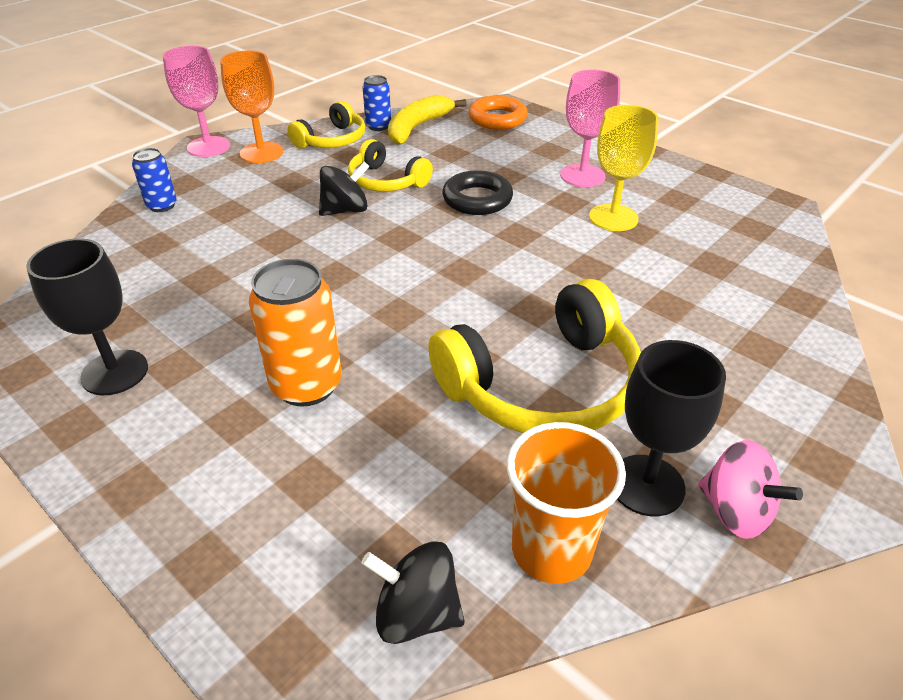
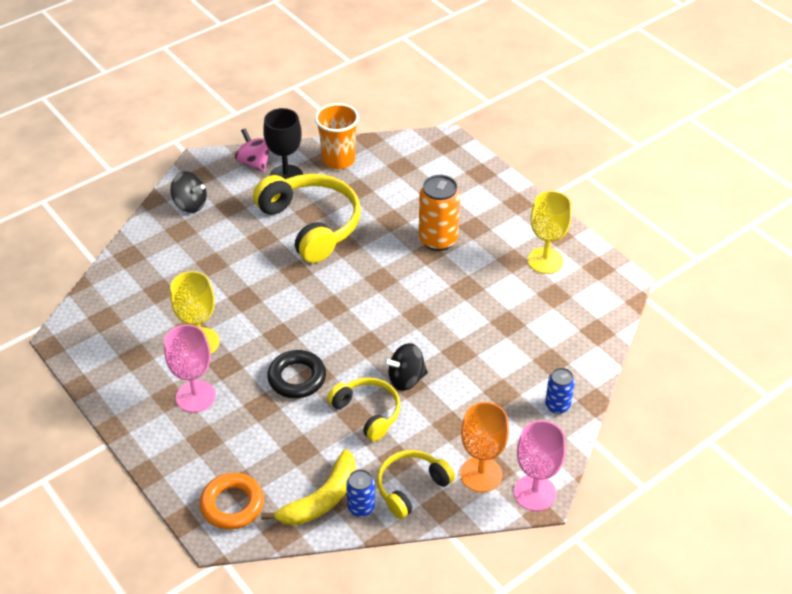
camera: 170 degrees left, 5 degrees up
black goblet [26,238,148,395] -> yellow goblet [528,191,572,274]
black spinning top [361,542,465,644] -> black spinning top moved to [170,171,207,213]
yellow headphones [428,279,641,433] -> yellow headphones turned 75 degrees clockwise [253,174,361,263]

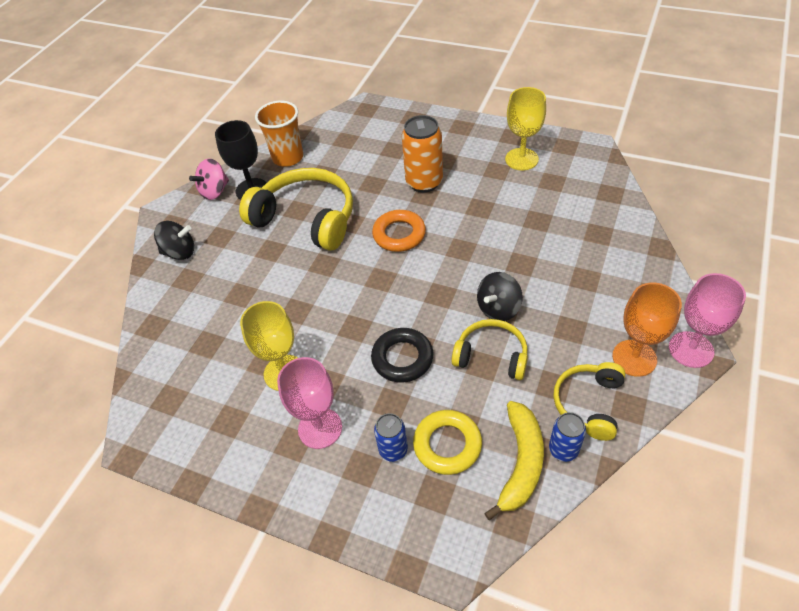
camera: 25 degrees left, 5 degrees up
orange ring [200,473,264,530] -> orange ring moved to [372,210,426,252]
pink spinning top [235,128,270,172] -> pink spinning top turned 75 degrees counterclockwise [189,158,229,200]
blue can [545,368,575,414] -> blue can moved to [374,413,408,462]
none -> yellow ring [413,410,482,475]

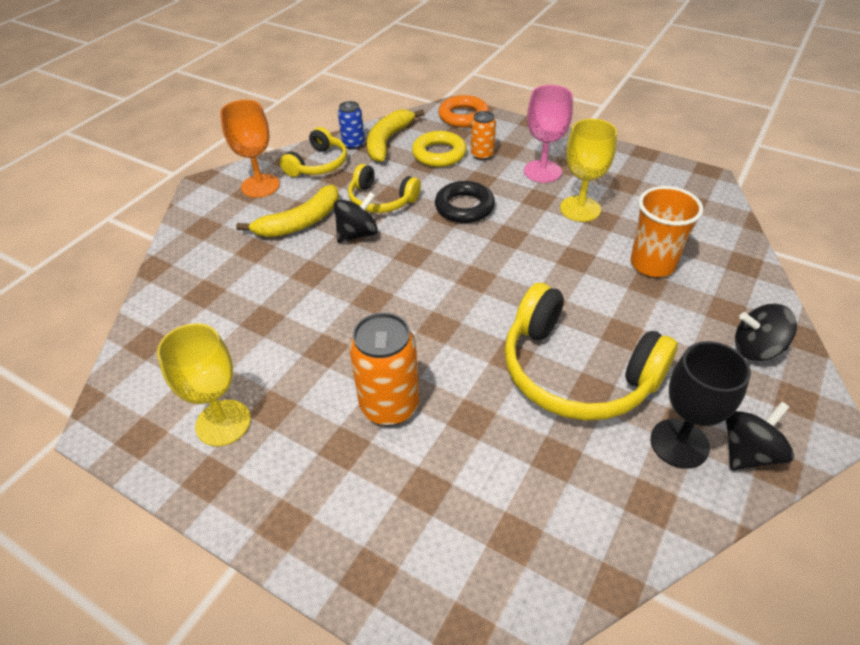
camera: 175 degrees left, 5 degrees down
pink spinning top [189,158,229,200] -> black spinning top [726,402,794,471]
orange cup [255,100,303,167] -> orange cup moved to [630,186,703,277]
orange ring [372,210,426,252] -> orange ring moved to [438,95,489,128]
blue can [374,413,408,462] -> orange can [471,111,496,161]
pink goblet [669,273,746,368] -> none
none -> yellow banana [236,184,339,237]

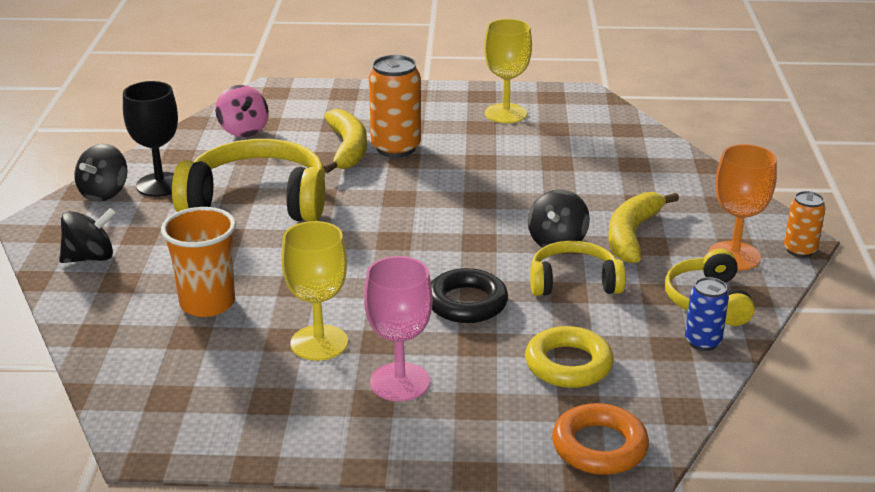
camera: 150 degrees right, 15 degrees down
yellow banana [367,109,425,162] -> yellow banana moved to [324,109,367,173]
orange can [471,111,496,161] -> orange can moved to [784,191,826,258]
none -> pink spinning top [215,85,269,137]

